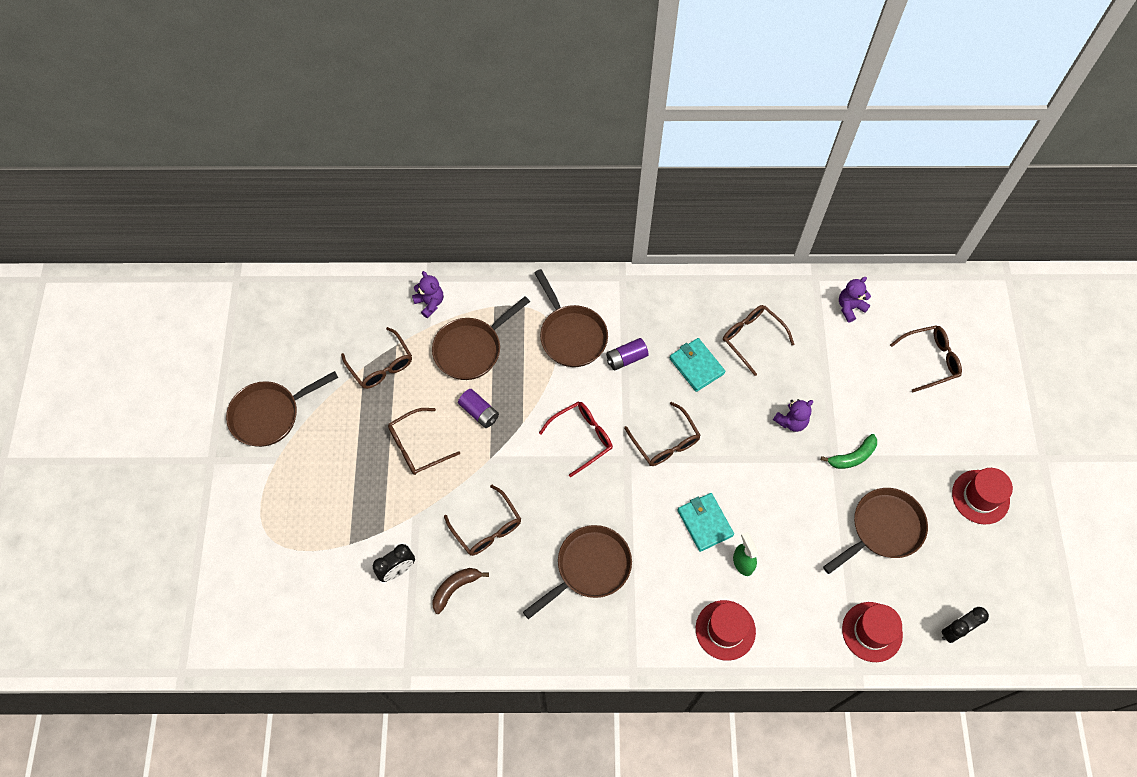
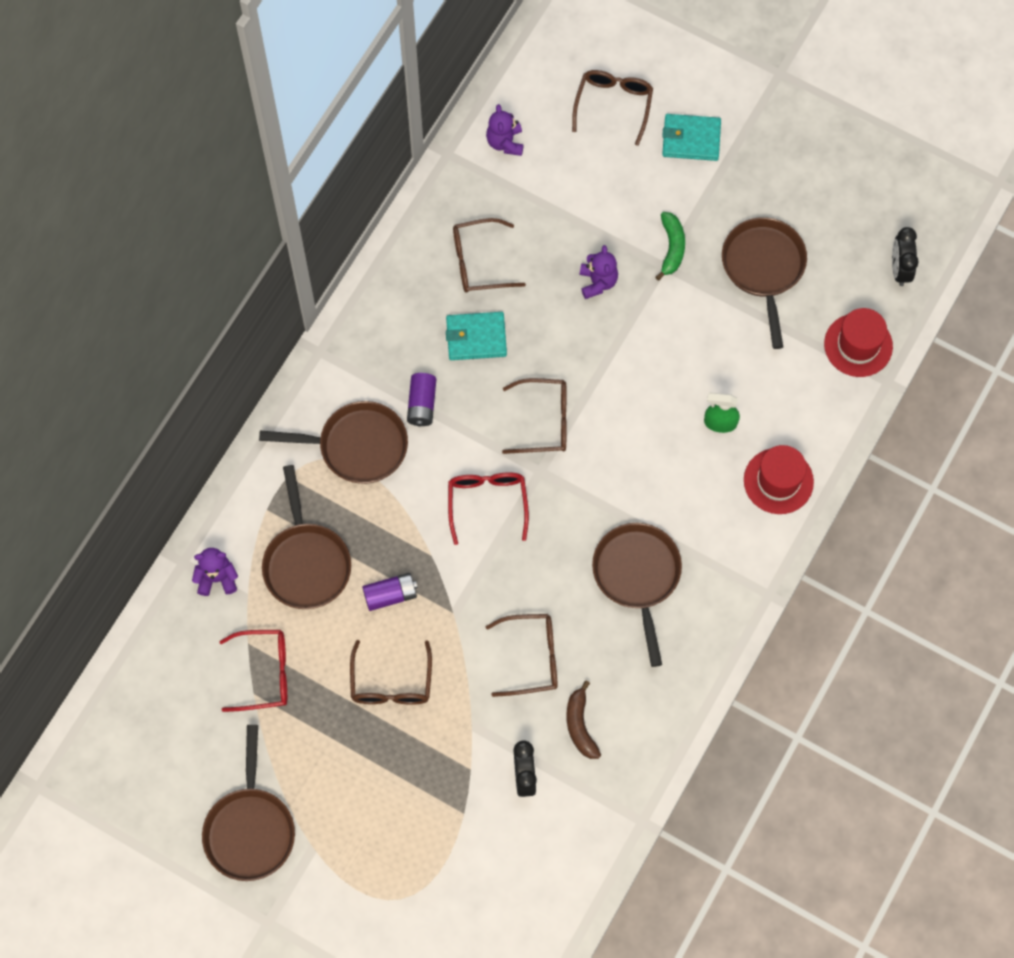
camera: 60 degrees left, 5 degrees up
brown glasses [341,327,412,389] -> red glasses [219,630,287,712]
turquoise wallet [678,493,734,552] -> turquoise wallet moved to [662,114,721,161]
red hat [952,468,1013,524] -> none

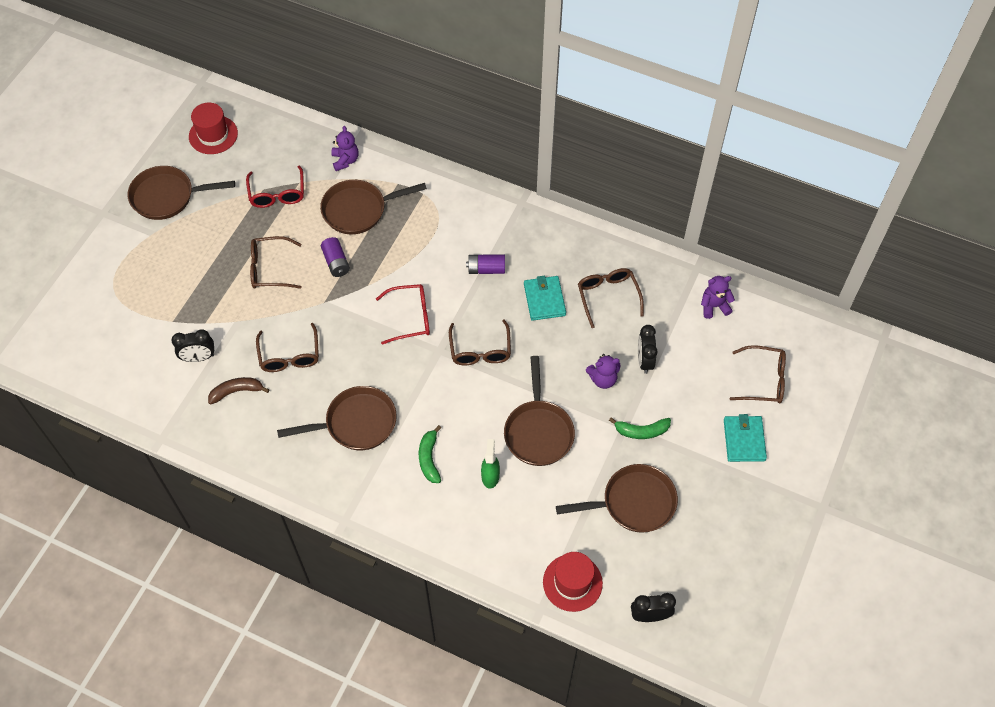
camera: 85 degrees right, 10 degrees down
brown pan [259,401,408,484] -> brown pan moved to [504,356,575,466]
red hat [744,445,814,514] -> red hat moved to [189,103,238,154]
none -> green banana [419,425,441,483]
none -> black clock [638,325,658,374]

